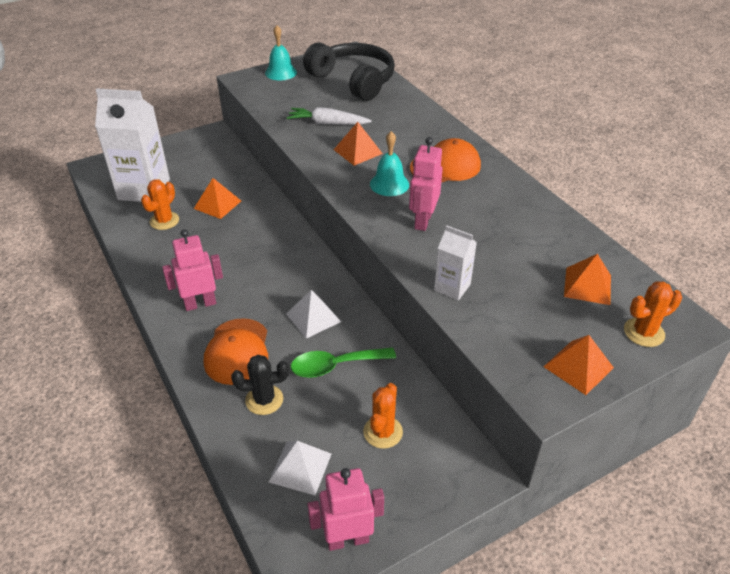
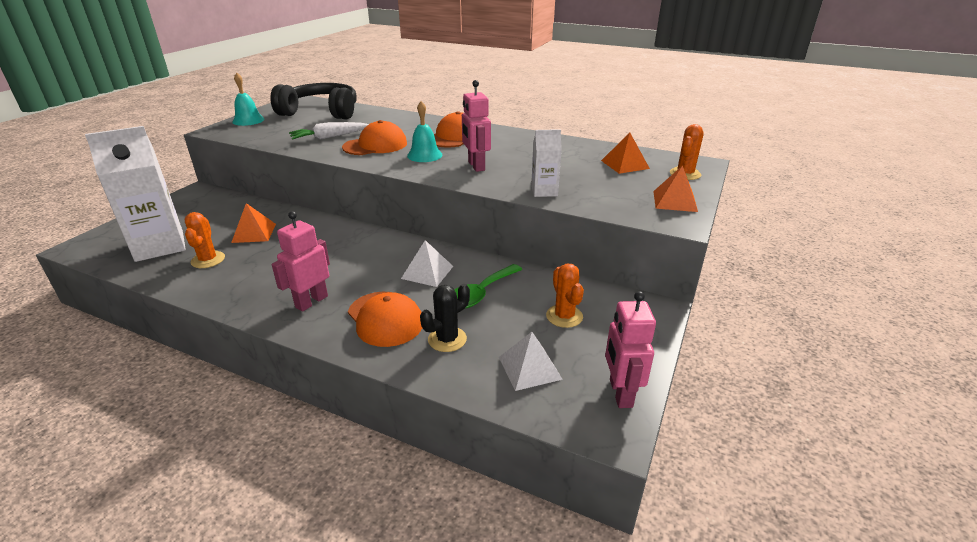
camera: 35 degrees left, 10 degrees down
pink robot [307,468,384,551] -> pink robot turned 45 degrees counterclockwise [605,291,656,408]
orange pyramid [333,122,383,166] -> orange cap [342,120,407,155]

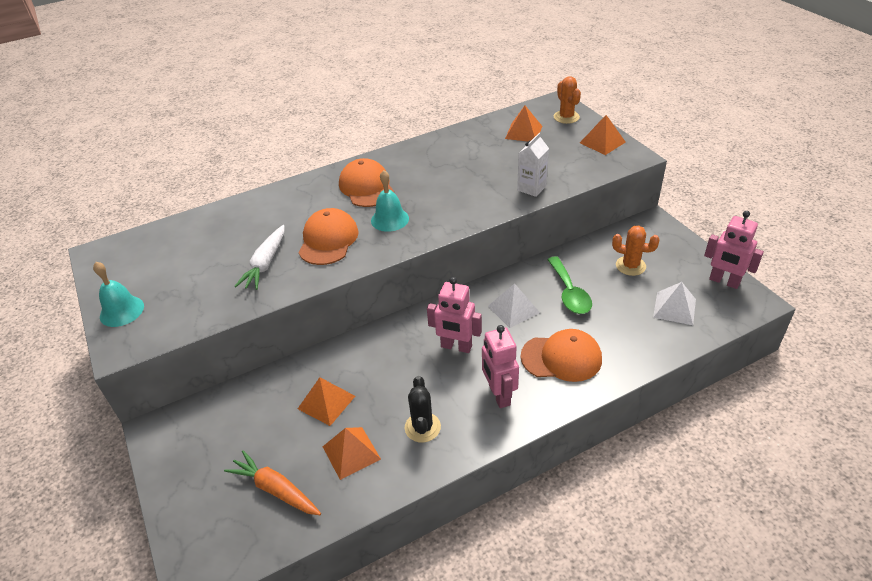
camera: 50 degrees left, 10 degrees up
white carton [85,126,186,262] -> orange carrot [224,450,321,515]
orange cactus [184,212,225,268] -> orange pyramid [323,427,381,480]
black headphones [270,83,356,119] -> none
black cactus [420,284,470,352] -> black cactus moved to [405,376,441,443]
pink robot [462,80,491,172] -> pink robot moved to [427,277,482,353]

